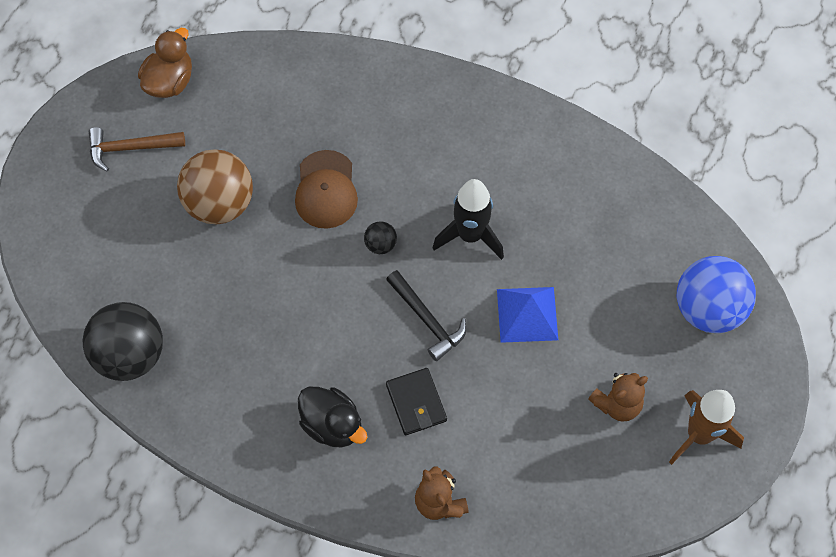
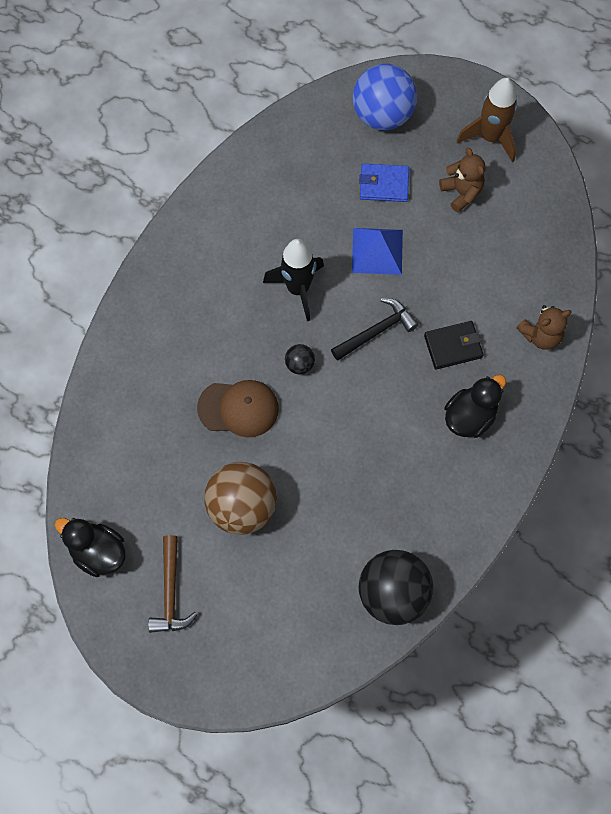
camera: 85 degrees left, 5 degrees up
brown duck [138,28,192,98] -> black duck [55,518,126,577]
none -> blue wallet [359,163,409,202]

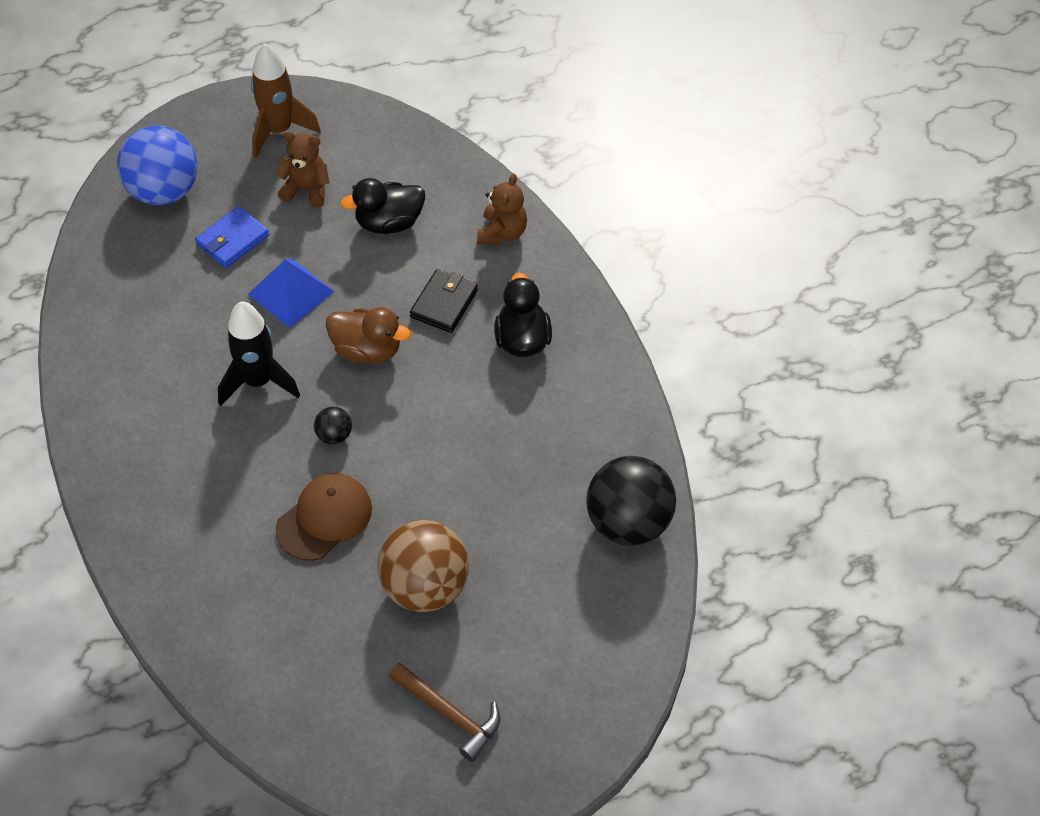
camera: 50 degrees left, 15 degrees down
black duck [55,518,126,577] -> black duck moved to [340,178,425,234]
black hammer [331,298,419,361] -> brown duck [326,307,411,364]

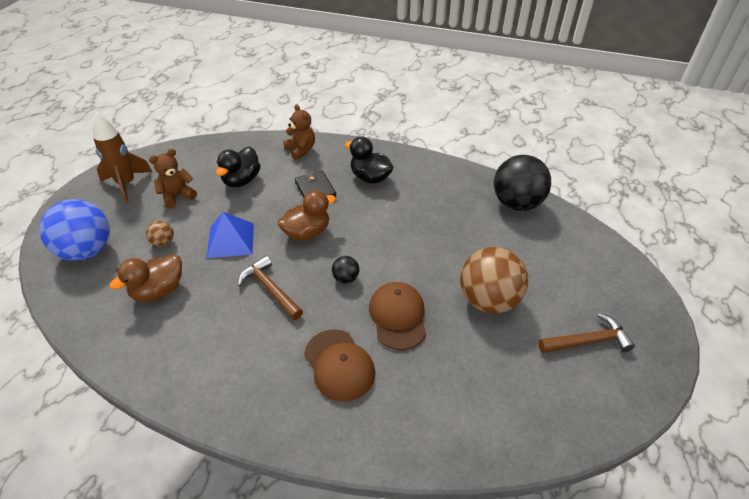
camera: 50 degrees left, 10 degrees down
blue wallet [195,206,269,268] -> brown ball [146,221,174,247]
black rocket [218,301,300,406] -> brown hammer [238,256,303,320]
none -> brown duck [110,254,182,302]
none -> brown cap [304,329,375,402]

